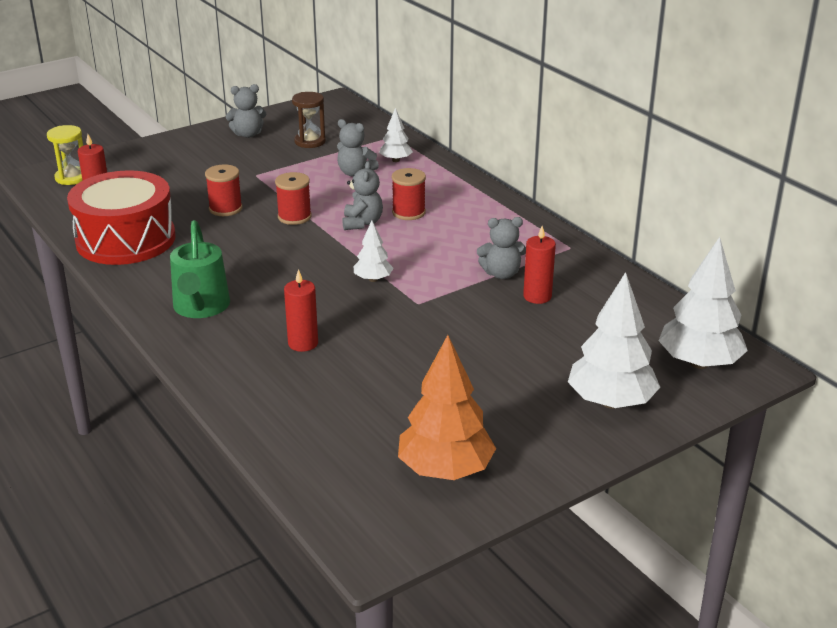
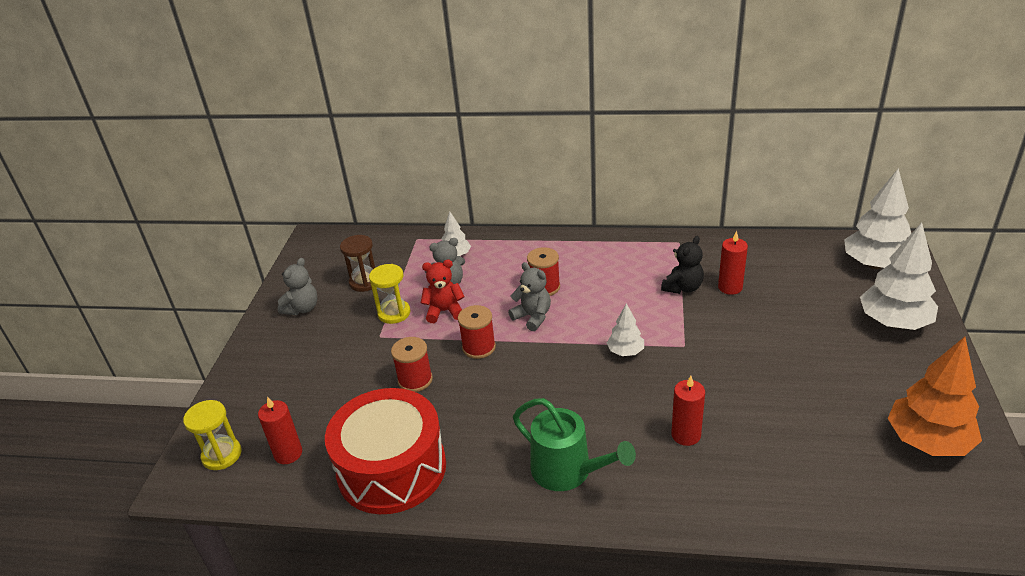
camera: 45 degrees left, 5 degrees up
grey teddy bear [477,217,526,279] -> black teddy bear [661,236,704,294]
none -> yellow hourglass [369,264,410,324]
none -> red teddy bear [421,260,465,323]

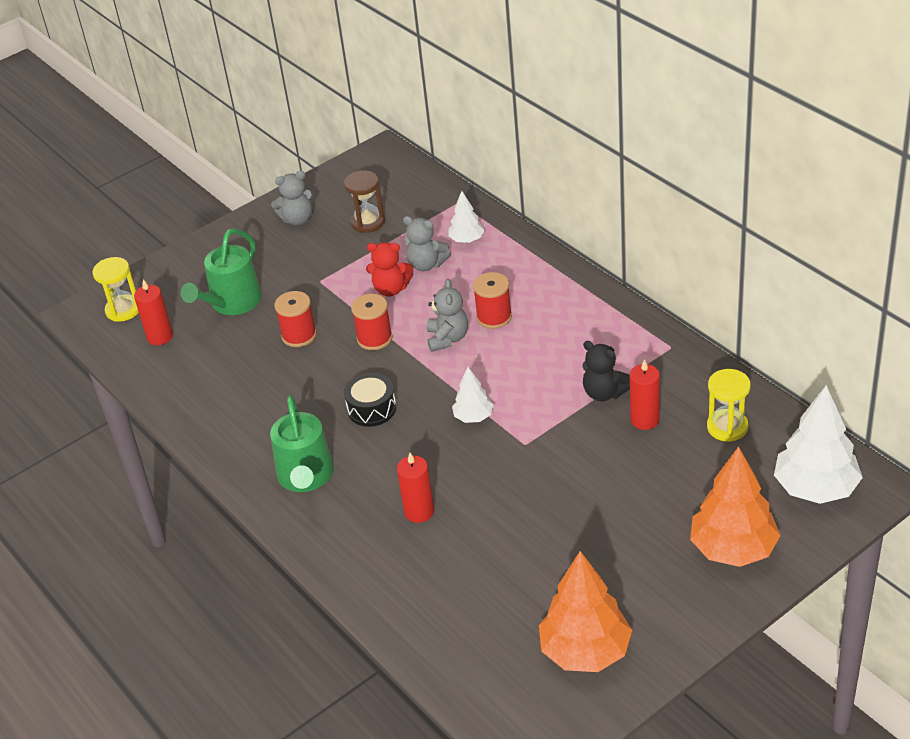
camera: 45 degrees right, 5 degrees up
red drum [325,388,446,514] -> none
yellow hourglass [369,264,410,324] -> yellow hourglass moved to [707,369,751,442]
red teddy bear [421,260,465,323] -> red teddy bear turned 150 degrees clockwise [366,242,413,296]
black teddy bear [661,236,704,294] -> black teddy bear turned 45 degrees clockwise [582,341,630,401]
white tree [860,223,938,330] -> orange tree [690,446,781,567]
none -> green watering can [181,228,262,315]
none -> black drum [344,373,396,427]

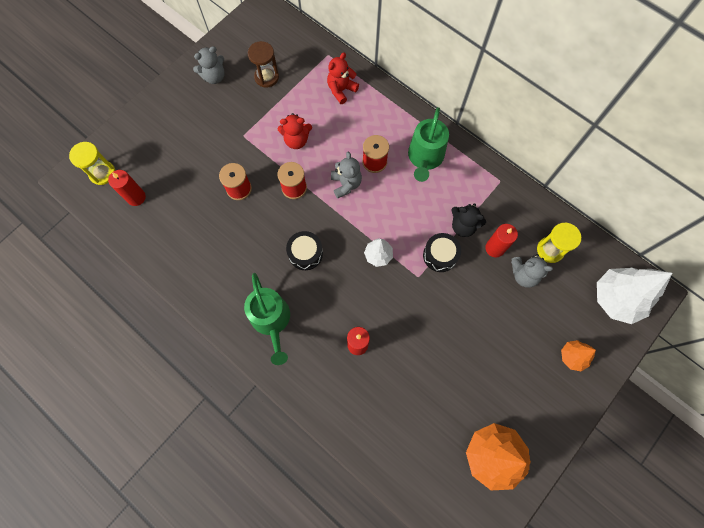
camera: 15 degrees left, 30 degrees up
green watering can [181,228,262,315] -> green watering can moved to [408,107,449,182]
grey teddy bear [403,216,451,271] -> grey teddy bear moved to [511,254,553,288]
white tree [448,191,485,243] -> red teddy bear [327,52,359,104]
orange tree [690,446,781,567] -> orange tree [561,340,596,371], size x0.52
none -> black drum [423,233,461,272]

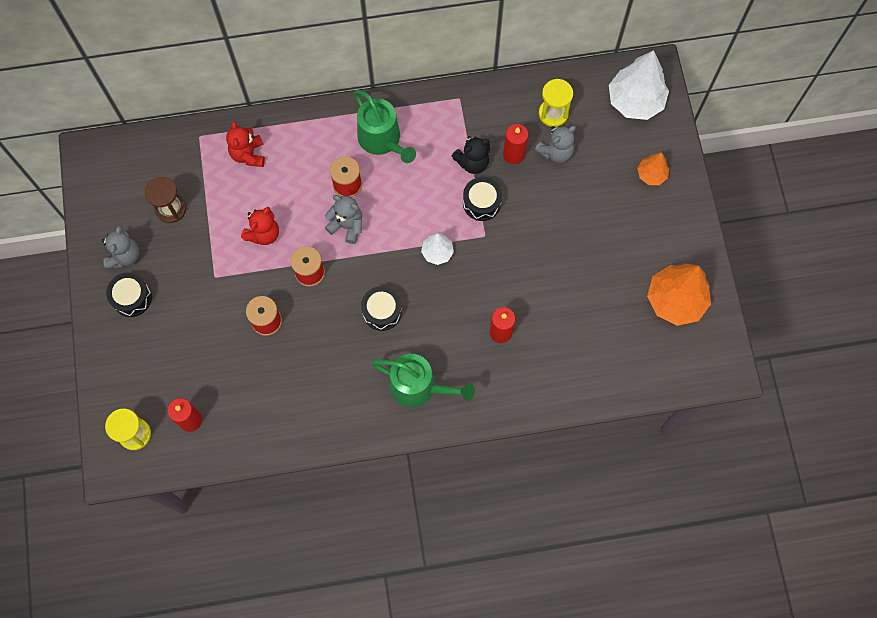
camera: 50 degrees left, 0 degrees up
none -> black drum [106,273,152,317]

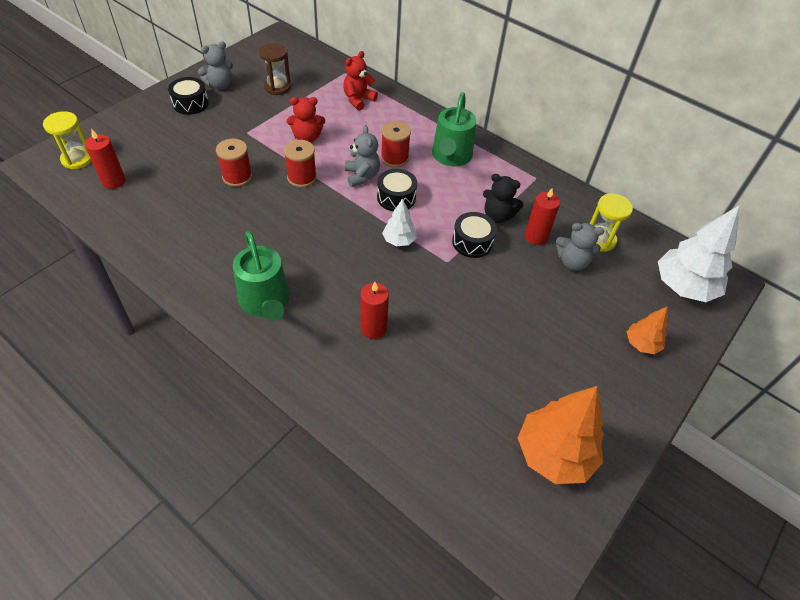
camera: 45 degrees right, 20 degrees down
black drum [361,286,402,331] -> black drum moved to [377,169,417,211]

